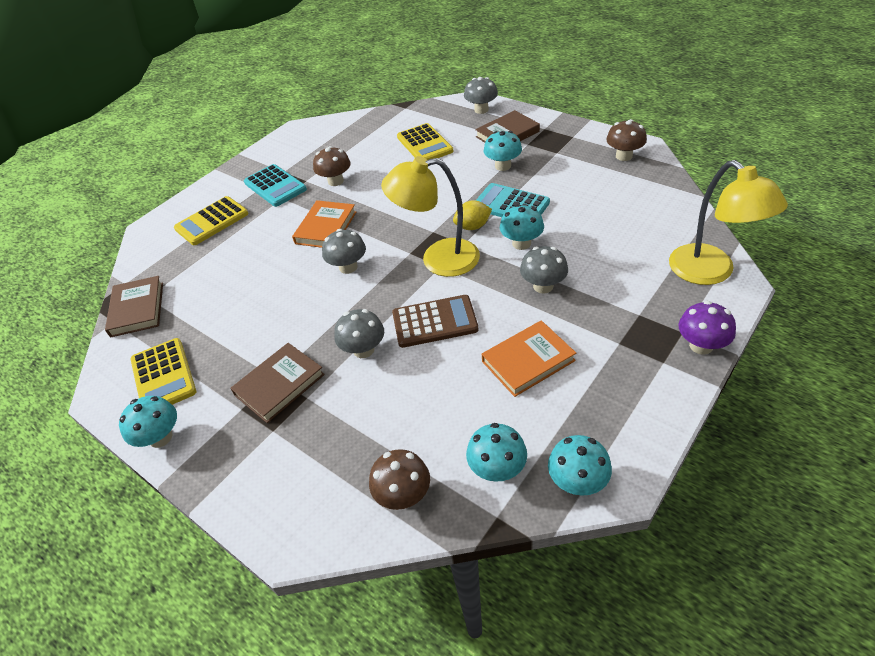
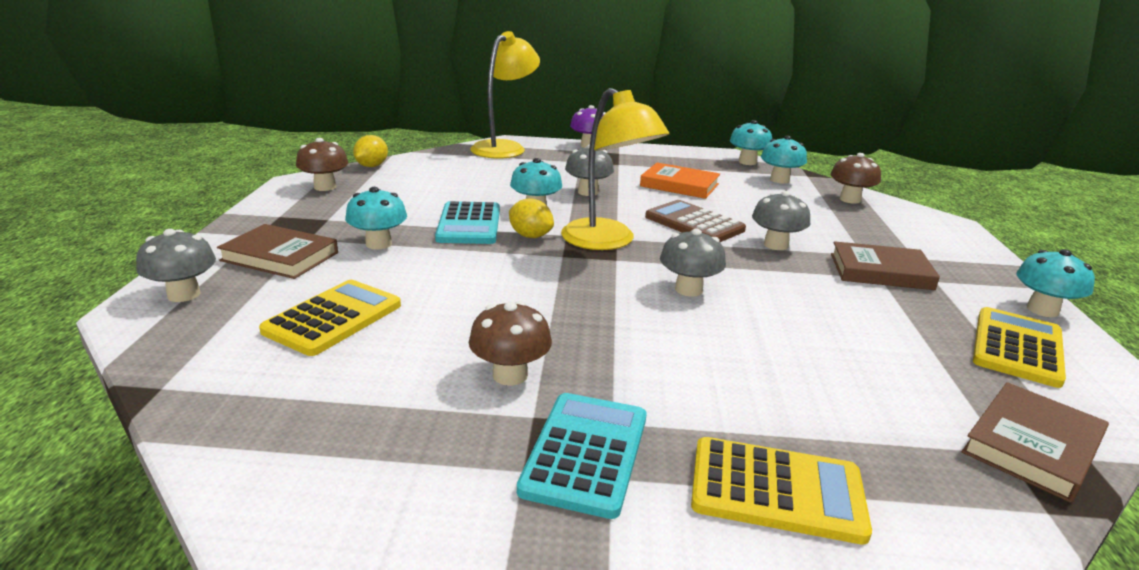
camera: 130 degrees left, 20 degrees down
orange book [292,200,356,248] -> none
none -> yellow lemon [353,135,388,167]

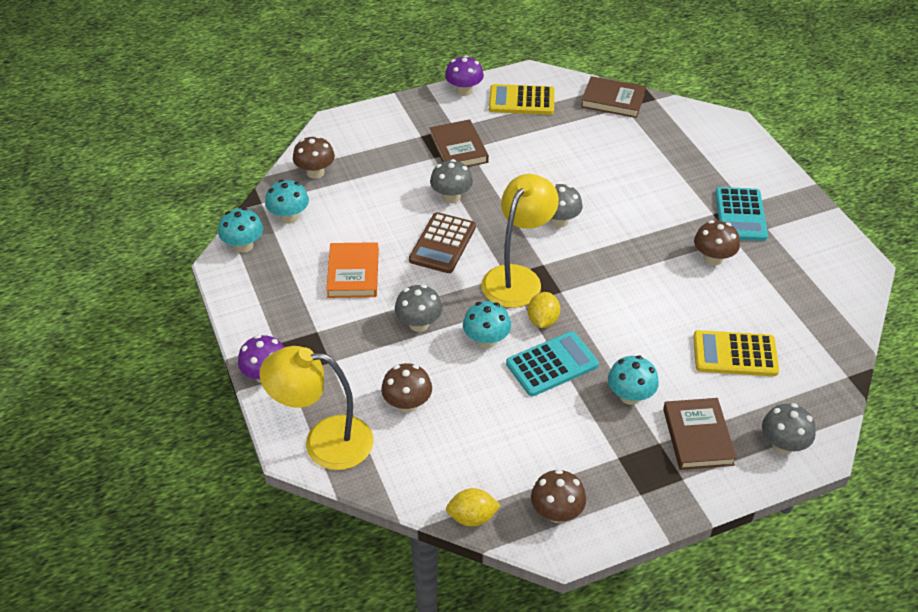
camera: 115 degrees left, 20 degrees up
turquoise calculator [517,393,647,519] -> turquoise calculator turned 75 degrees counterclockwise [715,187,768,241]
yellow calculator [691,437,872,545] -> none
turquoise mushroom [1016,249,1095,317] -> purple mushroom [445,55,484,96]
none -> brown mushroom [381,363,432,413]

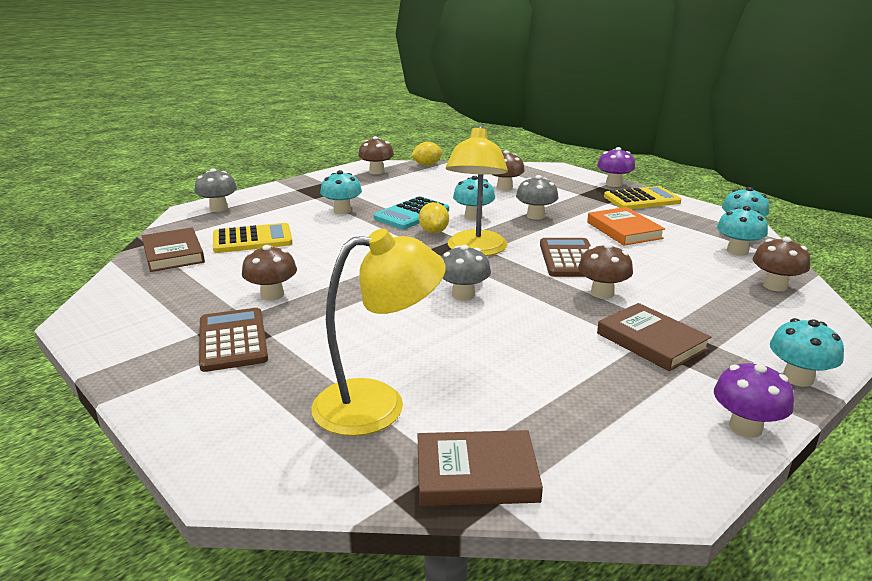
camera: 160 degrees right, 20 degrees down
yellow lamp [259,346,373,470] -> yellow lamp moved to [312,229,446,436]
grey mushroom [430,159,473,203] -> brown mushroom [578,243,633,299]
yellow calculator [489,84,555,115] -> yellow calculator moved to [604,186,681,209]
brown book [663,398,737,470] -> brown book moved to [142,228,205,272]
turquoise calculator [715,187,768,241] -> brown calculator [199,308,268,372]
none -> turquoise mushroom [770,318,844,387]

